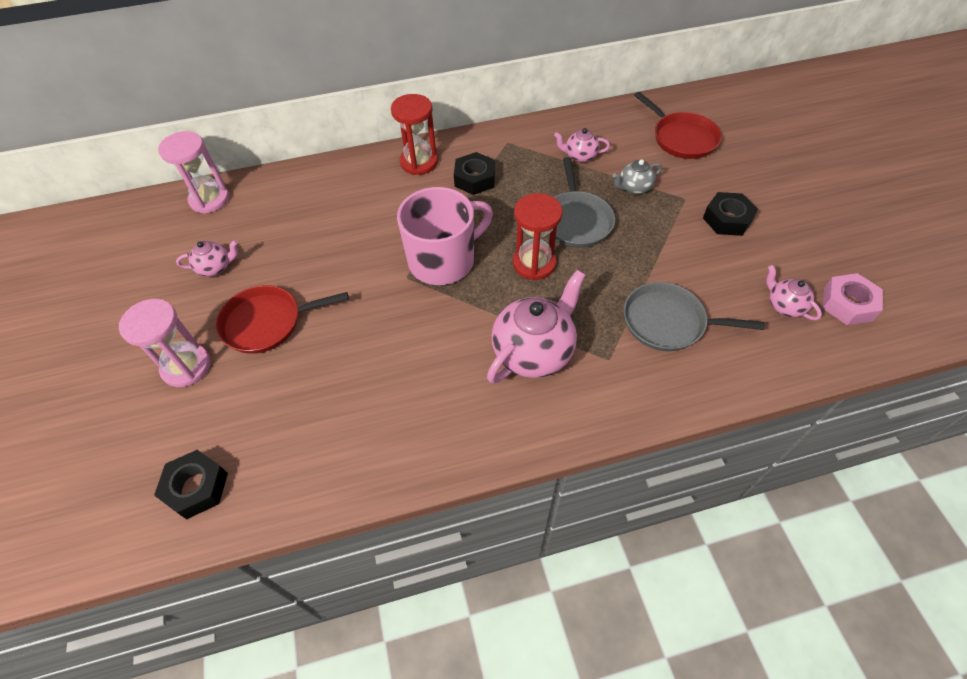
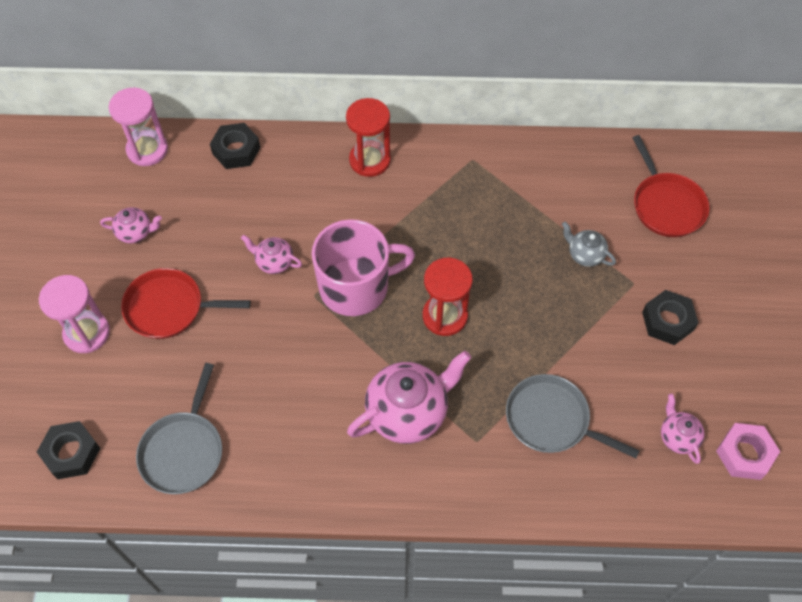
camera: 15 degrees right, 5 degrees up
black nut [454,152,495,195] -> black nut moved to [210,123,261,169]
grey pan [549,157,615,248] -> grey pan moved to [136,363,222,494]
pink teapot [554,128,610,163] -> pink teapot moved to [241,235,302,274]
grey teapot [613,159,662,194] -> grey teapot turned 45 degrees clockwise [562,221,616,267]

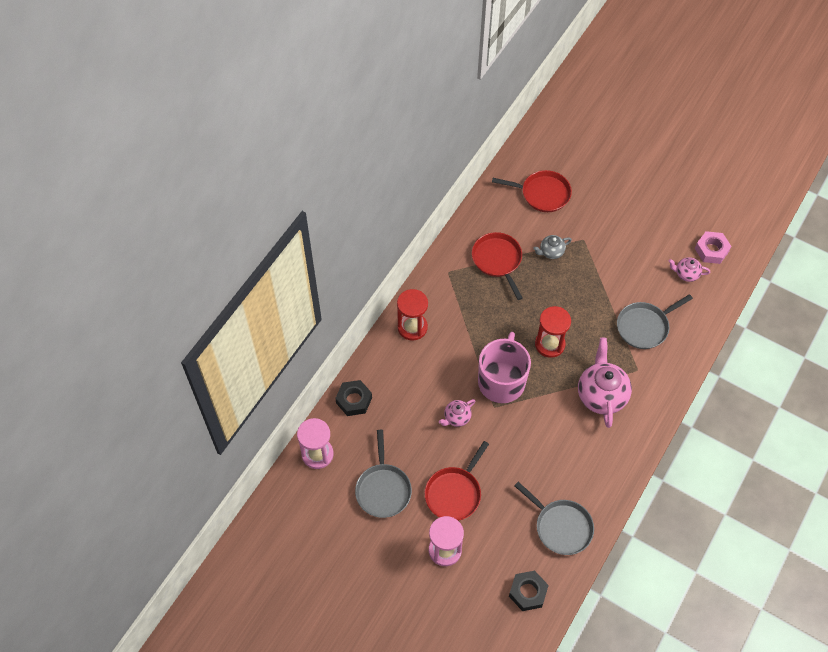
camera: 60 degrees left, 0 degrees up
pink teapot [100,207,162,243] -> grey pan [355,430,412,518]
black nut [642,290,699,345] -> none
none -> red pan [472,232,523,300]

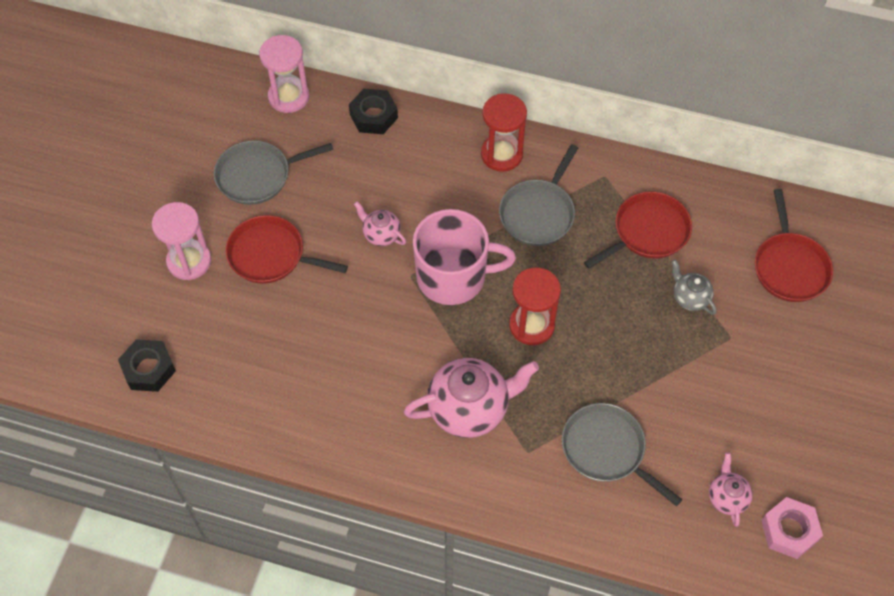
camera: 75 degrees right, 0 degrees up
grey pan [514,482,594,555] -> grey pan moved to [499,144,578,246]

